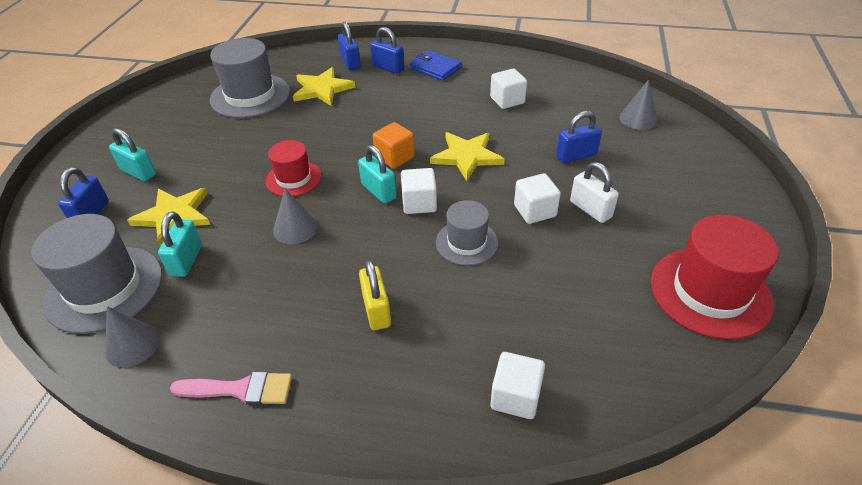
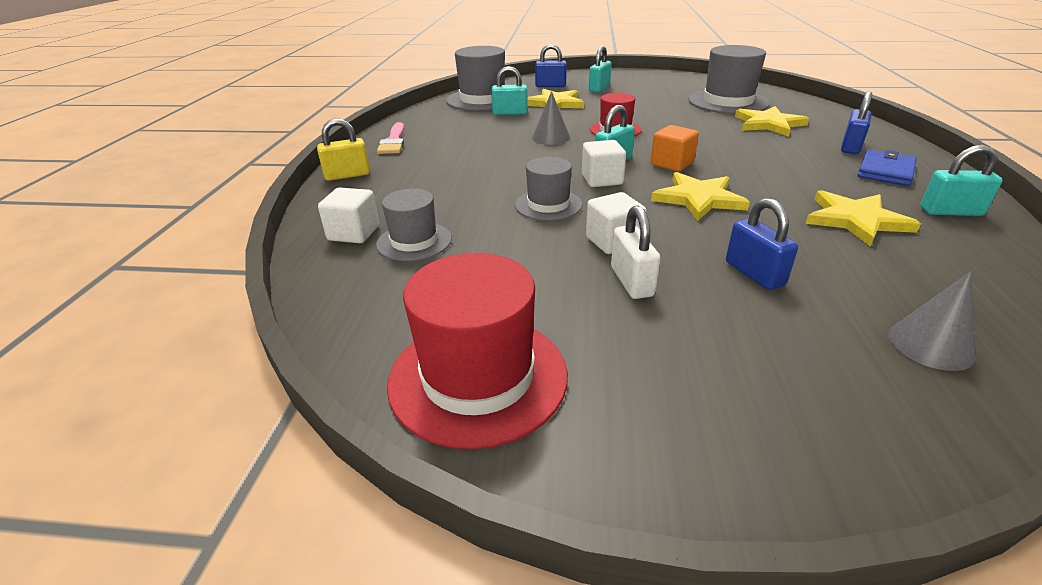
camera: 85 degrees right, 10 degrees down
grey cone [105,306,160,368] -> none
blue padlock [338,22,361,70] -> none
yellow padlock [359,260,391,330] -> yellow padlock moved to [317,118,370,181]
white cube [490,69,527,109] -> yellow star [805,190,921,247]
white padlock [570,162,619,223] -> white padlock turned 60 degrees counterclockwise [611,206,661,299]
none -> grey hat [376,189,452,261]
none -> turquoise padlock [920,145,1002,216]

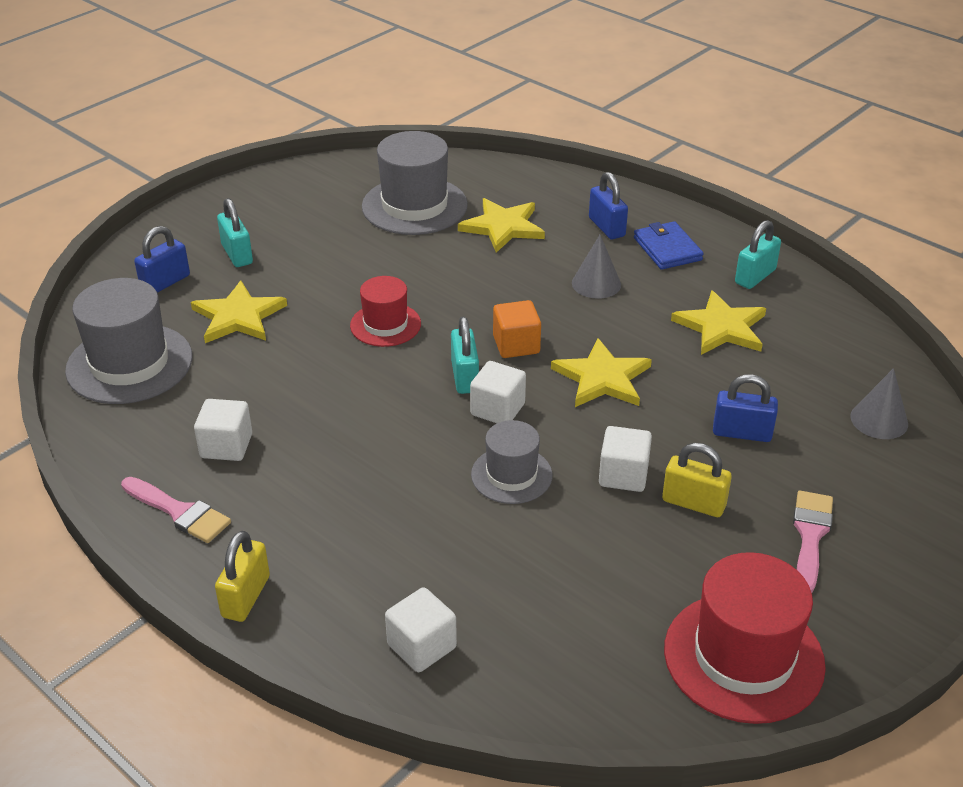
camera: 55 degrees left, 5 degrees up
grey hat [376,189,452,261] -> none
turquoise padlock [491,66,528,115] -> none
grey cone [532,91,570,145] -> grey cone moved to [572,235,621,299]
white padlock [611,206,661,299] -> yellow padlock [662,443,732,517]
none -> white cube [194,399,252,461]
none -> pink brush [793,491,833,593]

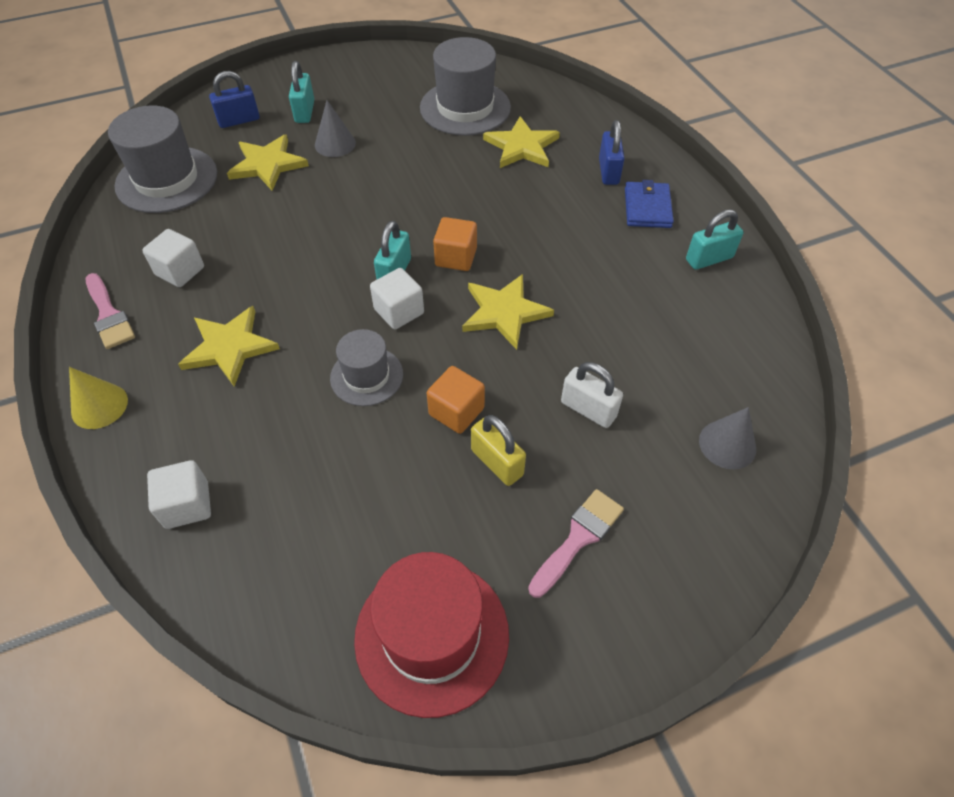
camera: 25 degrees right, 15 degrees up
yellow padlock [215,531,270,622] -> yellow cone [69,367,128,429]
red hat [350,276,421,347] -> none
grey cone [572,235,621,299] -> grey cone moved to [315,100,356,157]
white cube [599,426,652,492] -> orange cube [427,366,485,434]
yellow star [671,290,766,355] -> yellow star moved to [178,306,280,387]
blue padlock [713,374,778,442] -> white padlock [561,362,623,428]

